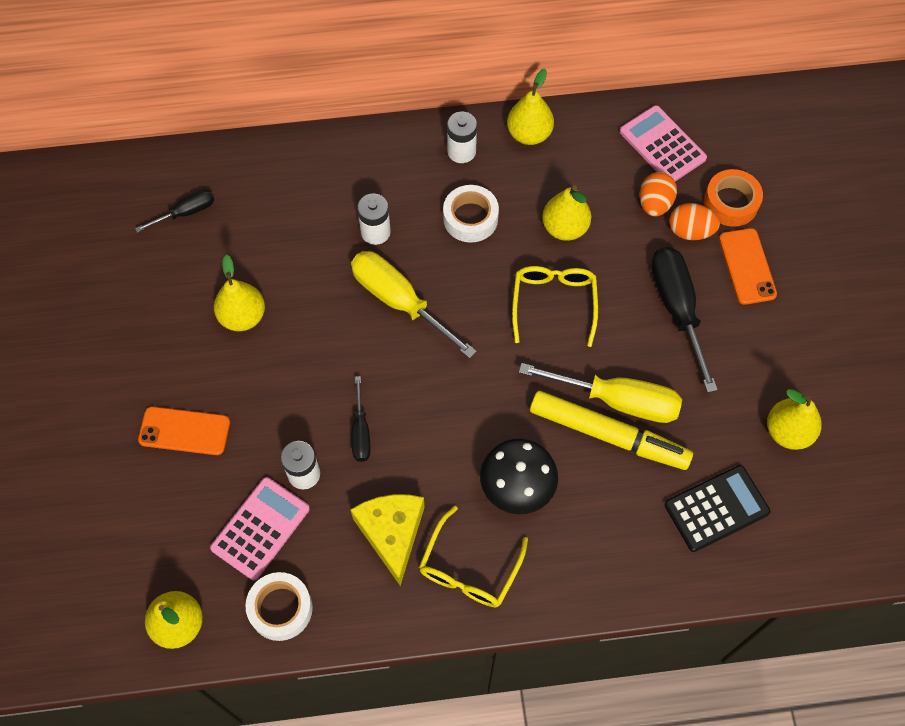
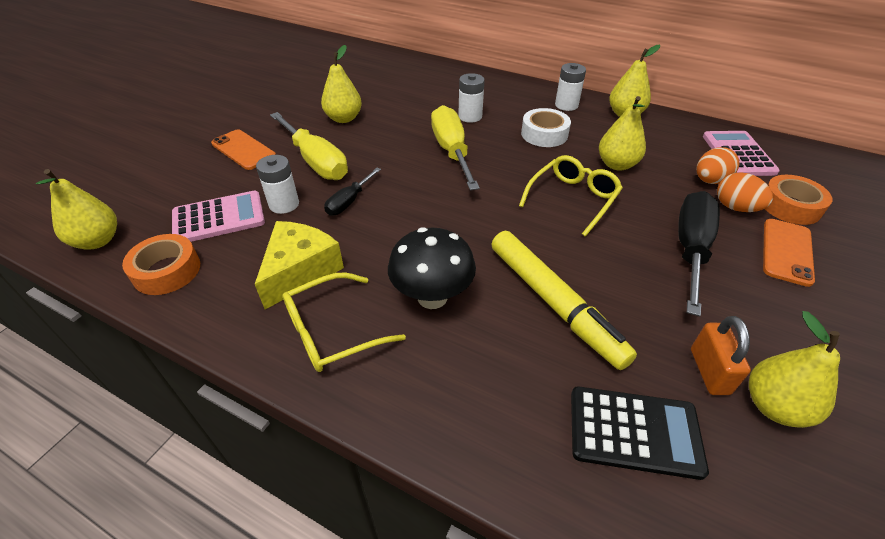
camera: 35 degrees right, 20 degrees down
black screwdriver [135,189,214,233] -> none
white tape [246,572,313,641] -> orange tape [122,234,200,295]
yellow screwdriver [519,363,682,423] -> yellow screwdriver moved to [270,112,348,180]
none -> orange padlock [691,316,751,395]

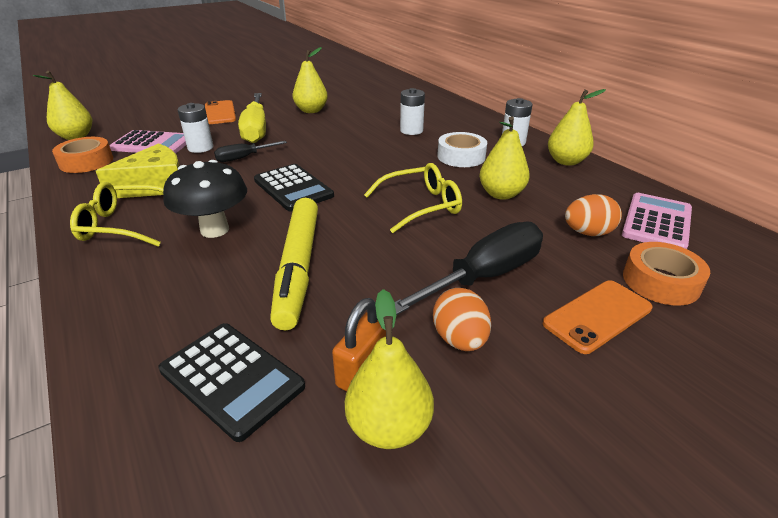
camera: 30 degrees right, 10 degrees down
yellow screwdriver [431,105,480,190] -> none
orange egg [717,172,773,212] -> orange egg moved to [433,288,491,351]
none -> black calculator [254,164,334,212]

